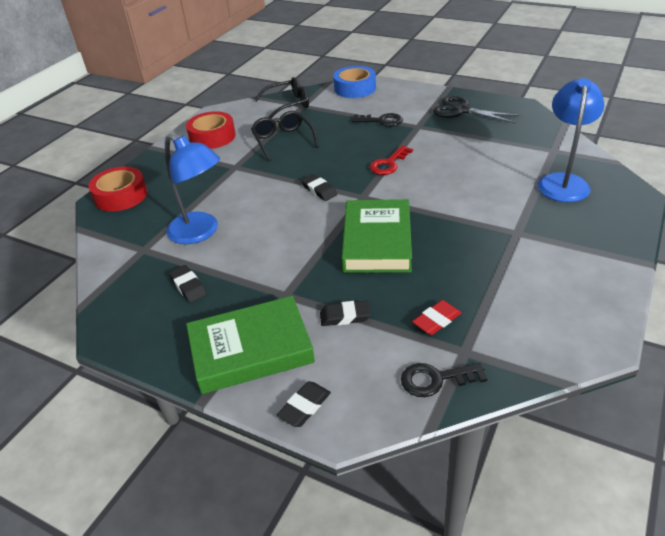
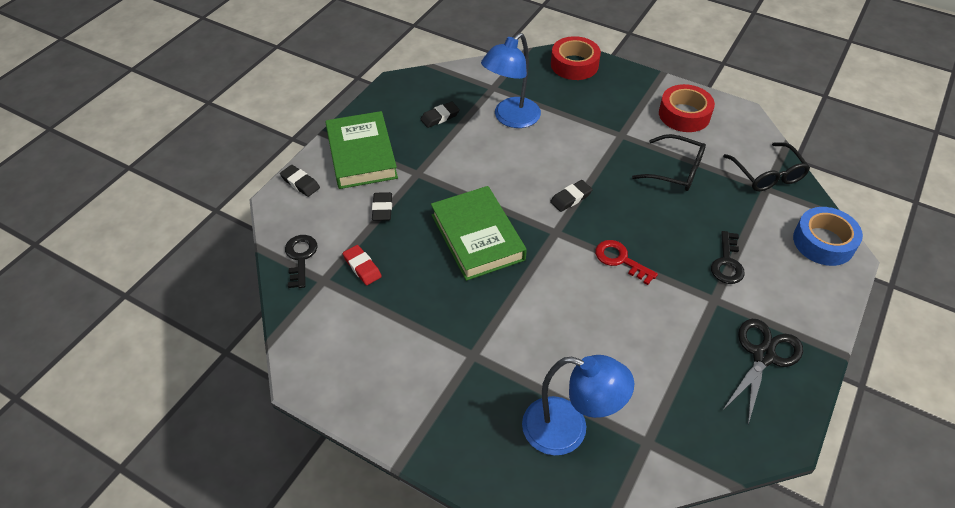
camera: 90 degrees right, 10 degrees up
black glasses [251,111,319,161] -> black glasses turned 45 degrees clockwise [632,134,706,191]
green book [341,199,412,273] -> green book turned 60 degrees clockwise [431,186,527,281]

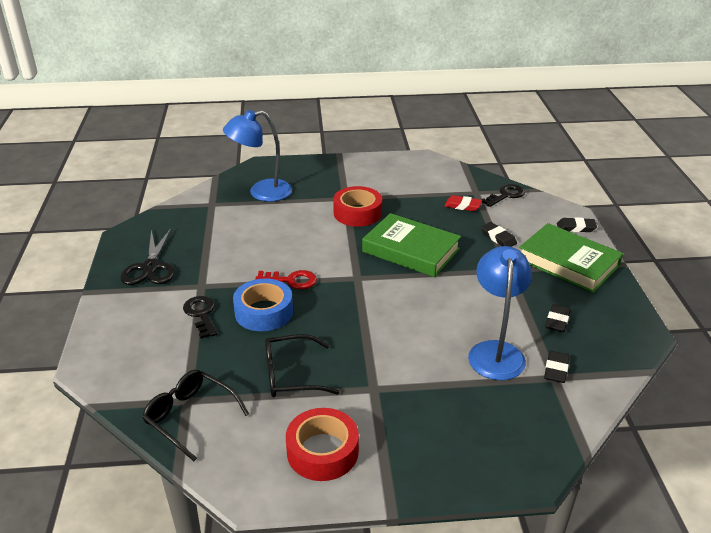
camera: 145 degrees right, 15 degrees down
black key [285,235,317,288] -> black key turned 90 degrees counterclockwise [481,184,525,207]
black eraser [550,180,593,212] -> black eraser moved to [544,351,569,383]
red tape [551,36,601,80] -> red tape moved to [333,186,382,226]
blue tape [793,207,863,266] -> blue tape moved to [233,279,293,331]

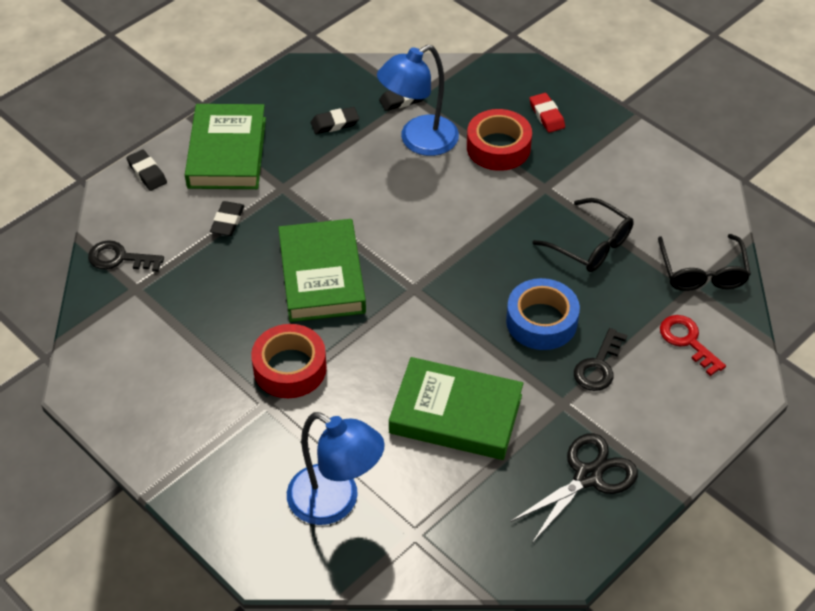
camera: 130 degrees left, 15 degrees up
red key [255,270,317,289] -> red key moved to [660,315,726,376]
red tape [286,408,359,481] -> red tape moved to [467,109,532,171]
red eraser [445,195,482,211] -> red eraser moved to [530,93,565,133]
none -> green book [389,357,523,460]

